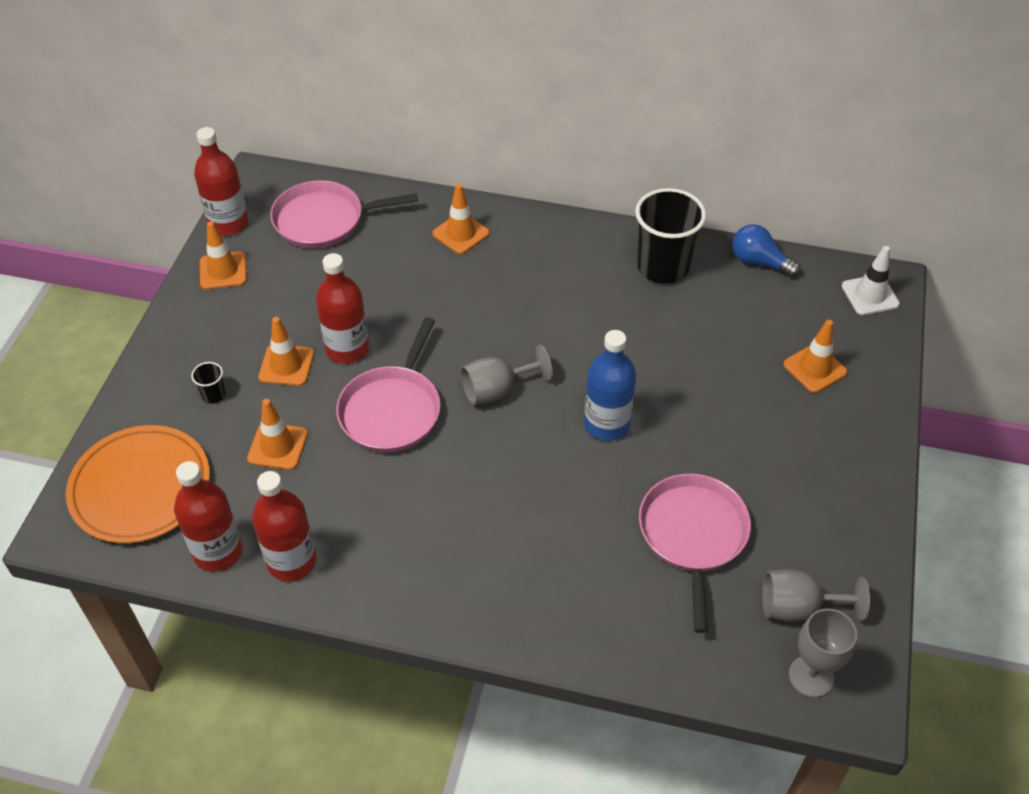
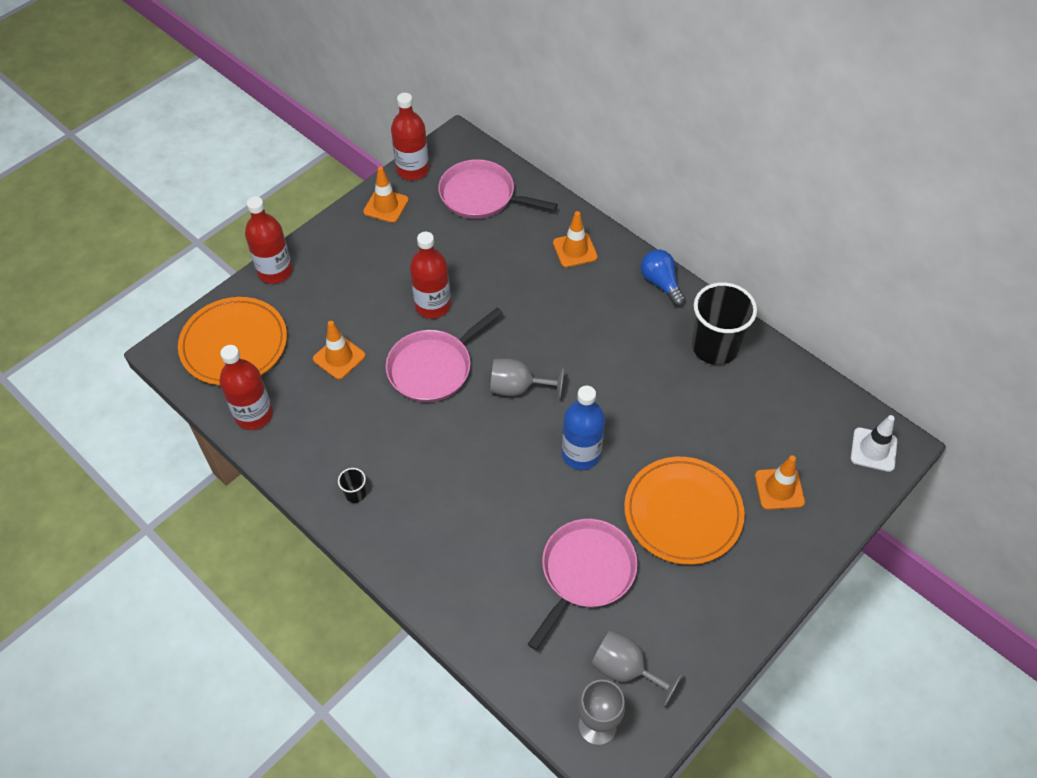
camera: 30 degrees right, 5 degrees up
black cup [191,362,226,404] -> black cup moved to [338,468,366,503]
red bottle [252,471,316,581] -> red bottle moved to [245,196,293,284]
orange traffic cone [258,317,314,386] -> none
blue light bulb [732,224,801,278] -> blue light bulb moved to [641,249,685,306]
none -> orange plate [624,457,745,565]

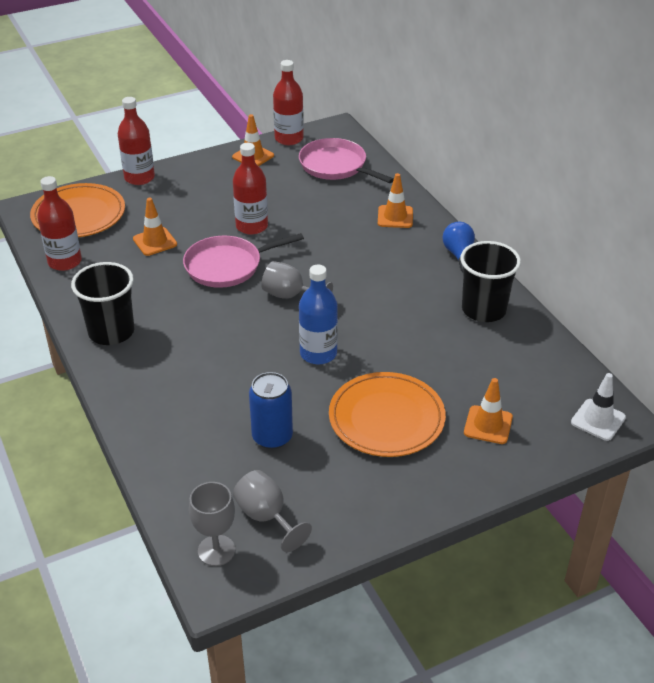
camera: 20 degrees right, 15 degrees down
black cup [338,468,366,503] -> black cup [71,262,135,345], size x2.40
pink pan [528,519,638,650] -> blue can [249,372,293,449]

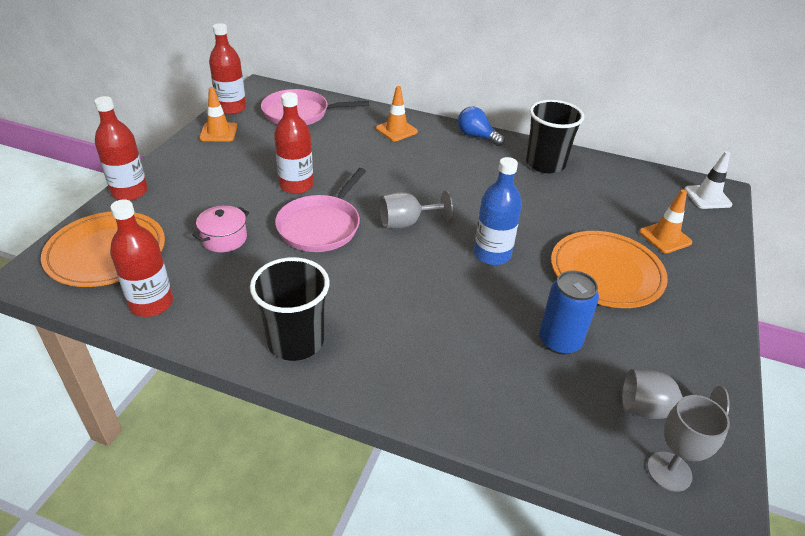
camera: 45 degrees left, 0 degrees up
orange traffic cone [133,198,177,256] -> pink pot [193,206,249,252]

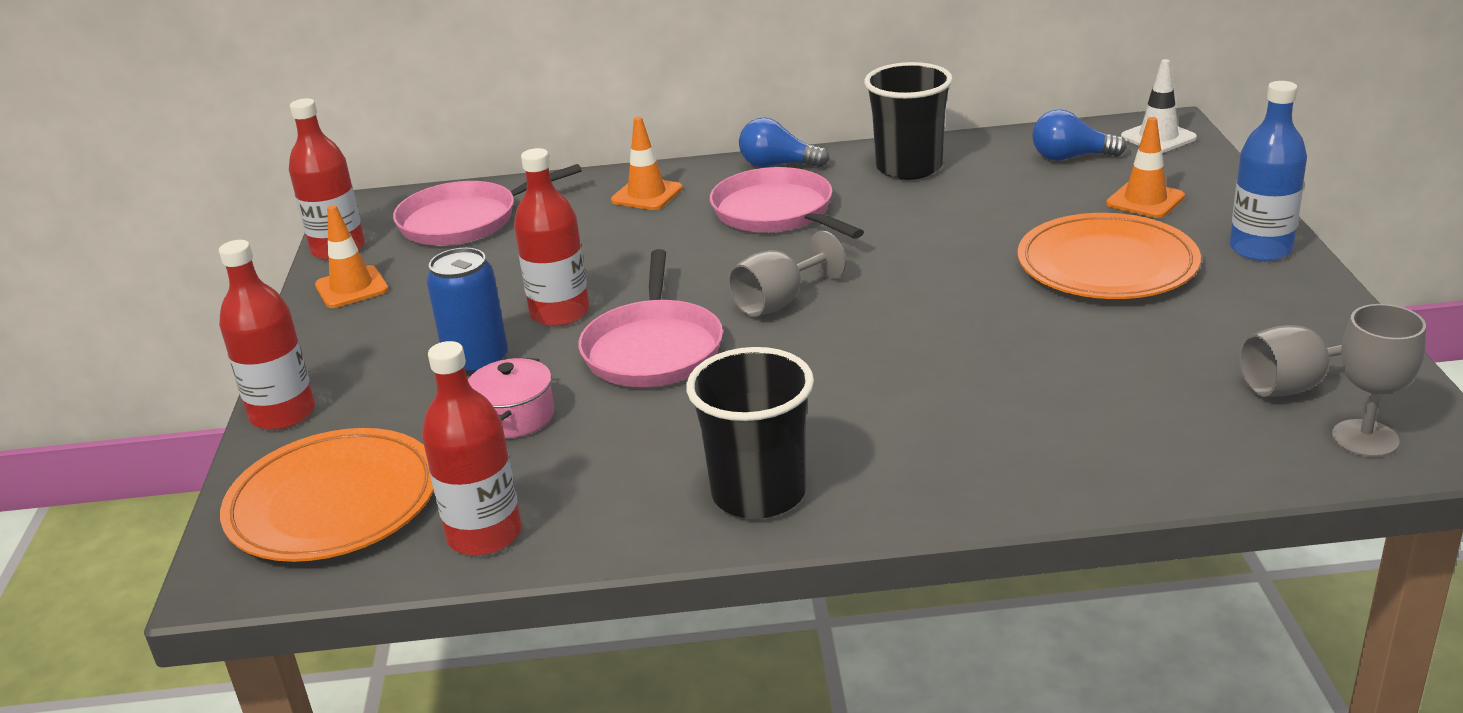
camera: 20 degrees left, 10 degrees down
blue bottle [474,157,522,265] -> blue bottle moved to [1230,81,1307,261]
blue can [539,270,599,355] -> blue can moved to [427,248,508,376]
none -> pink pan [710,167,864,239]
none -> blue light bulb [1032,109,1127,161]

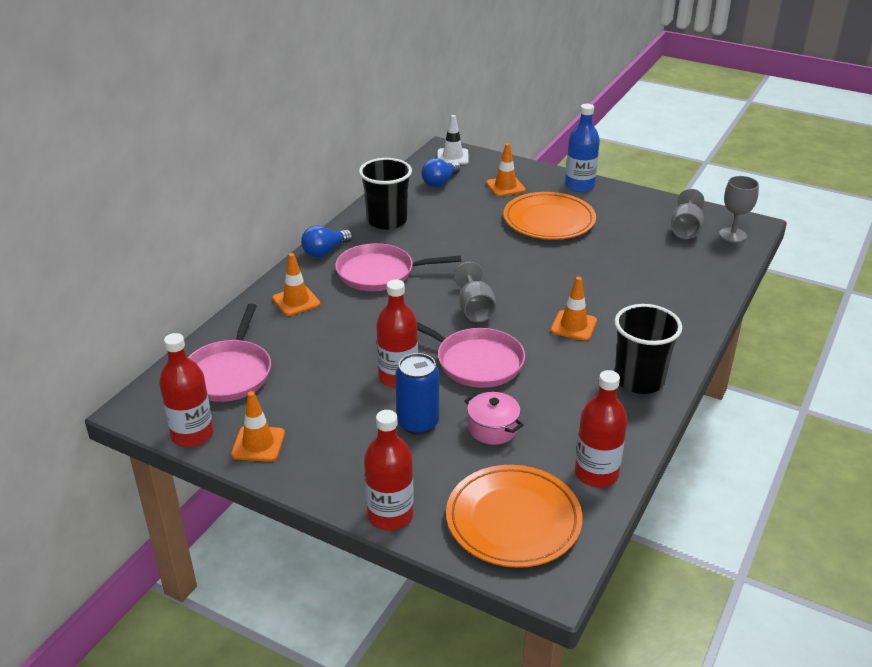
camera: 60 degrees left, 5 degrees up
none -> orange traffic cone [551,277,597,341]

